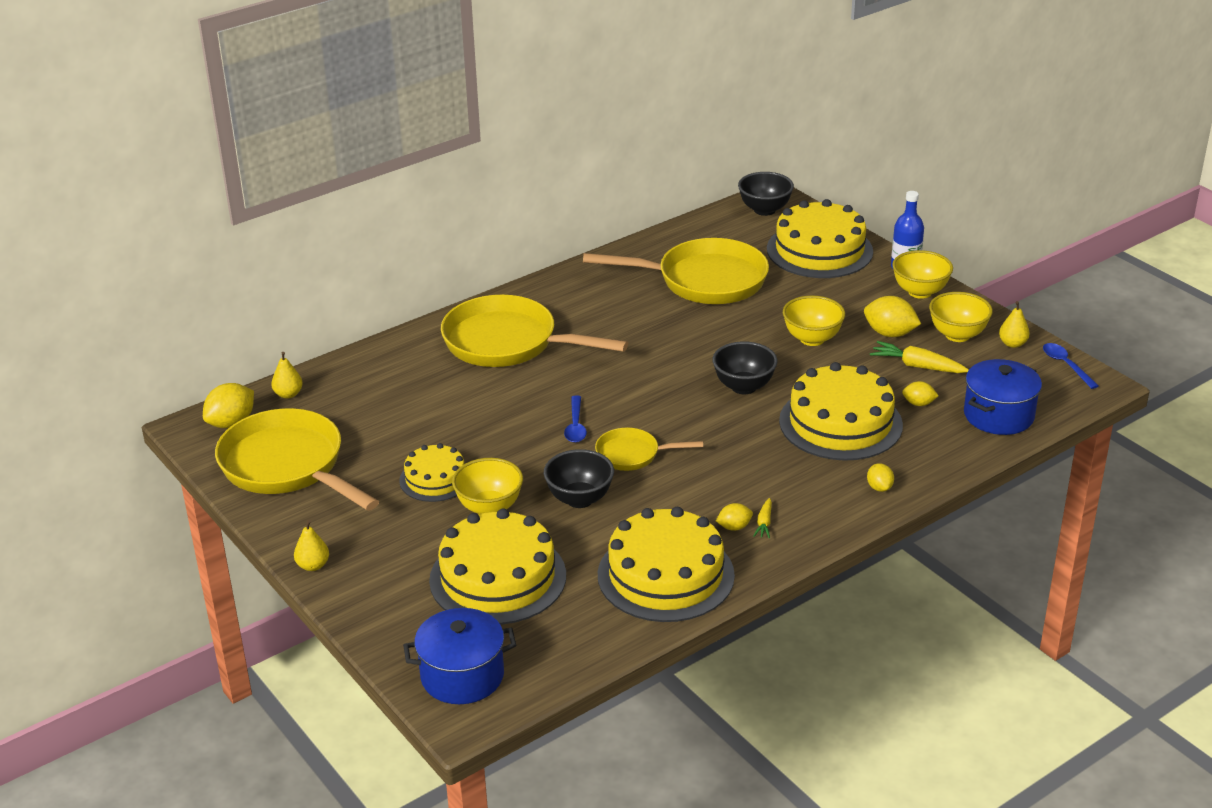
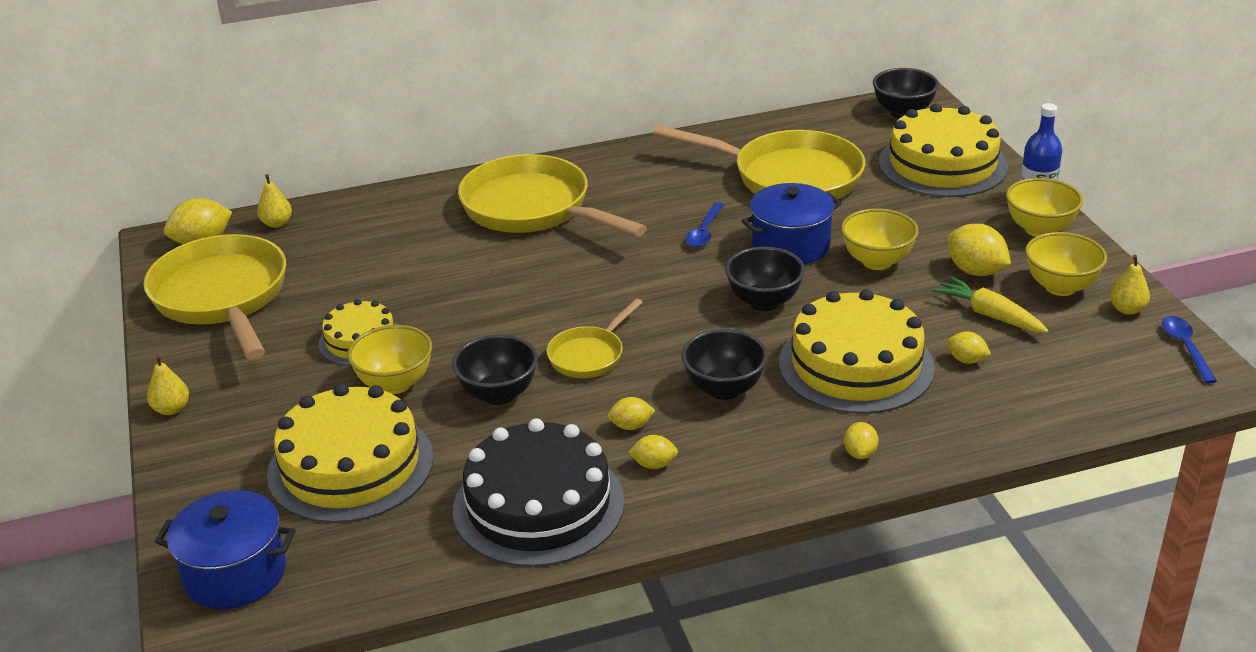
camera: 20 degrees right, 0 degrees up
blue spoon [564,395,587,443] -> blue spoon moved to [685,202,724,247]
yellow pan [595,428,703,471] -> yellow pan turned 75 degrees counterclockwise [546,298,643,378]
yellow cake [598,507,735,622] -> black cake [453,418,625,567]
yellow carrot [753,498,772,538] -> none
blue pot [964,359,1042,435] -> blue pot moved to [742,183,842,265]
none -> yellow lemon [608,397,655,430]
none -> black bowl [681,329,768,400]

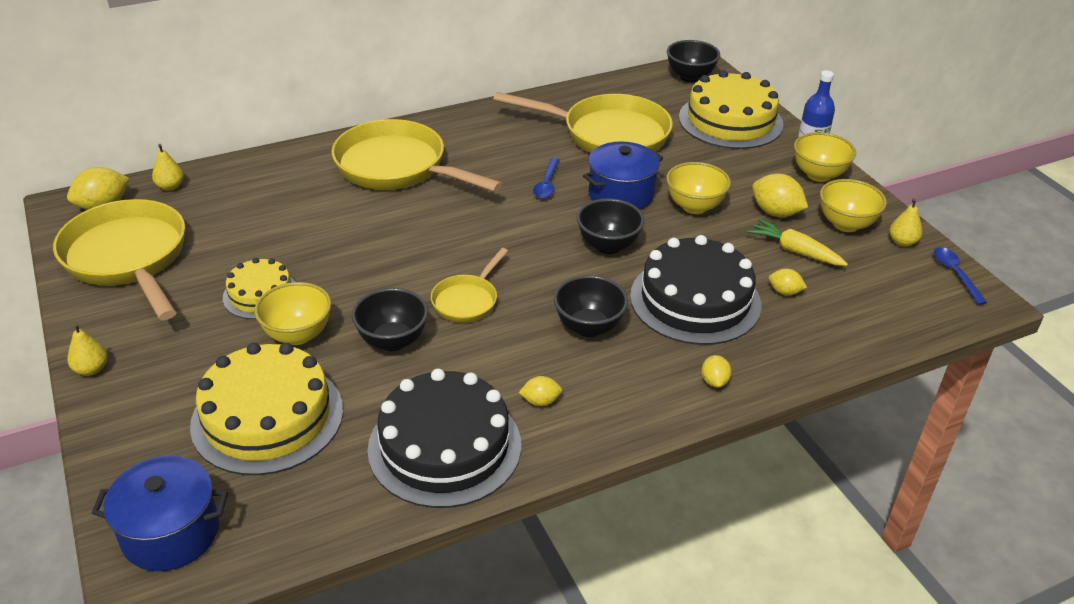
camera: 10 degrees left, 5 degrees up
yellow lemon [608,397,655,430] -> none
yellow cake [779,289,935,414] -> black cake [630,235,761,345]

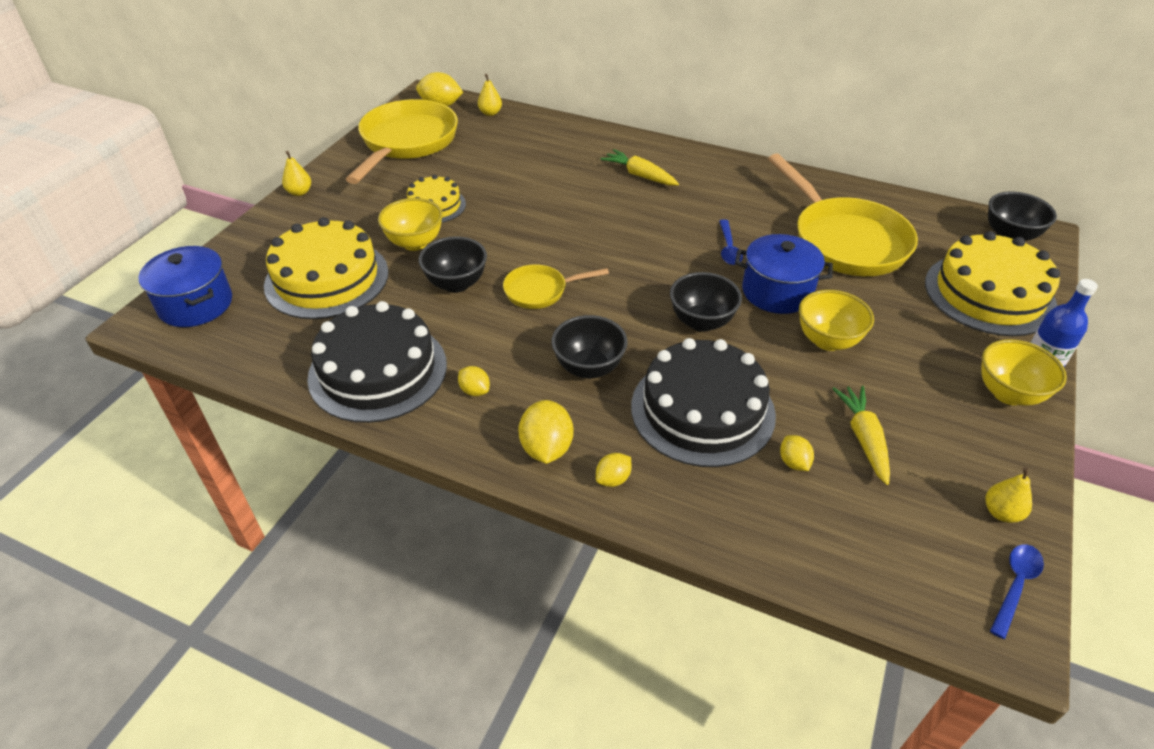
camera: 50 degrees right, 5 degrees up
yellow pan [332,119,503,192] -> yellow carrot [600,149,679,186]
blue spoon [533,158,560,199] -> blue spoon turned 60 degrees counterclockwise [719,219,743,265]
yellow lemon [752,174,808,217] -> yellow lemon moved to [518,400,573,464]
yellow bowl [820,179,887,232] -> none

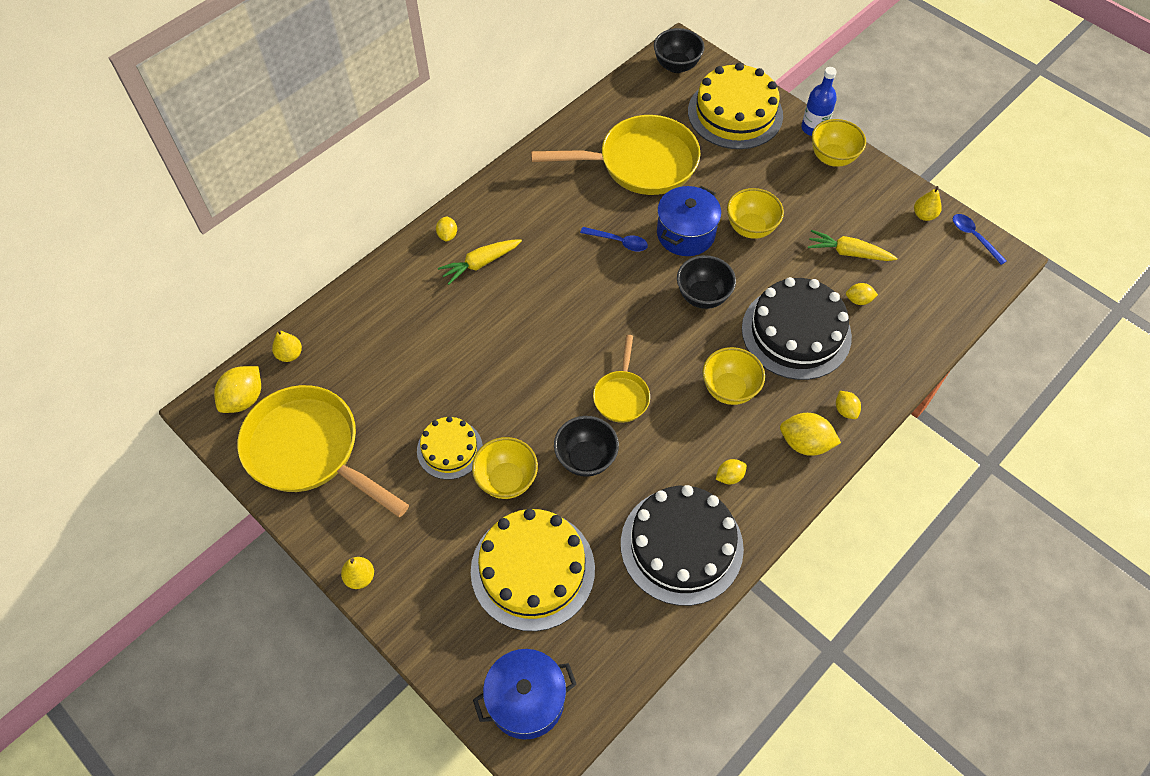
camera: 70 degrees left, 15 degrees up
black bowl [551,315,628,379] -> yellow bowl [702,347,765,405]
none -> yellow lemon [436,216,457,241]

